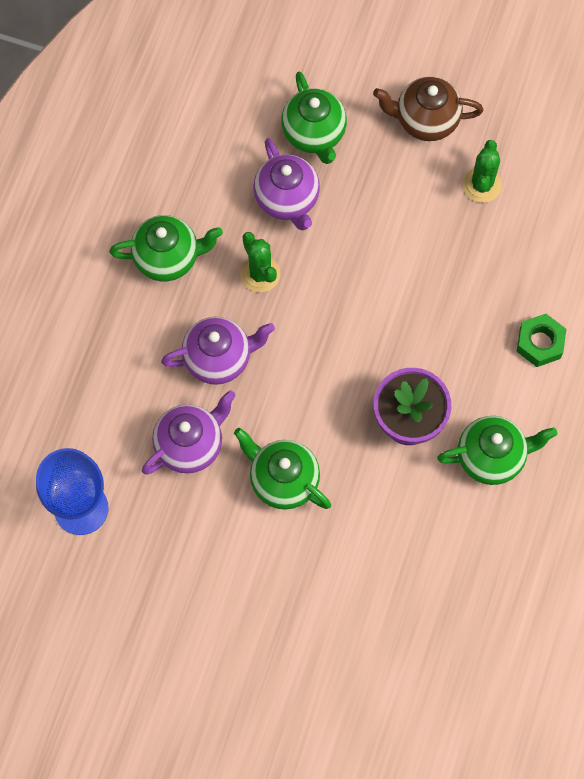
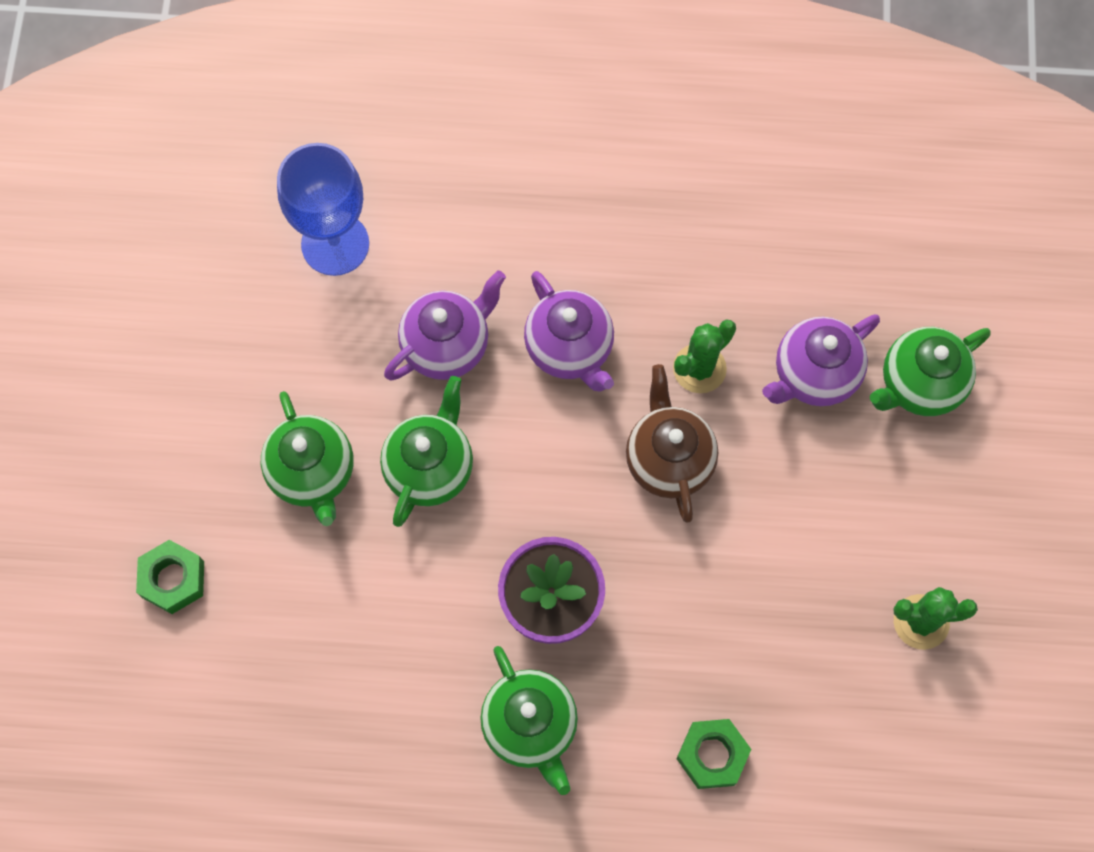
camera: 75 degrees right, 0 degrees up
green teapot [109,215,223,281] -> green teapot moved to [261,391,353,526]
purple teapot [142,390,236,475] -> purple teapot turned 75 degrees counterclockwise [384,270,506,381]
brown teapot [373,77,483,141] -> brown teapot moved to [626,364,718,523]
none -> green nut [136,540,204,614]

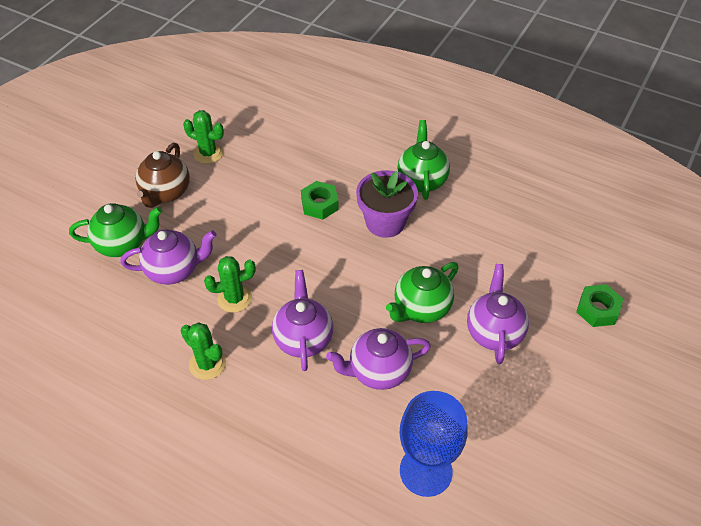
camera: 155 degrees left, 20 degrees down
green teapot [261,391,353,526] -> purple teapot [467,264,529,364]
brown teapot [626,364,718,523] -> brown teapot moved to [136,143,190,208]
green nut [676,719,751,789] -> green nut moved to [301,181,339,220]
none -> green cactus [181,323,226,380]

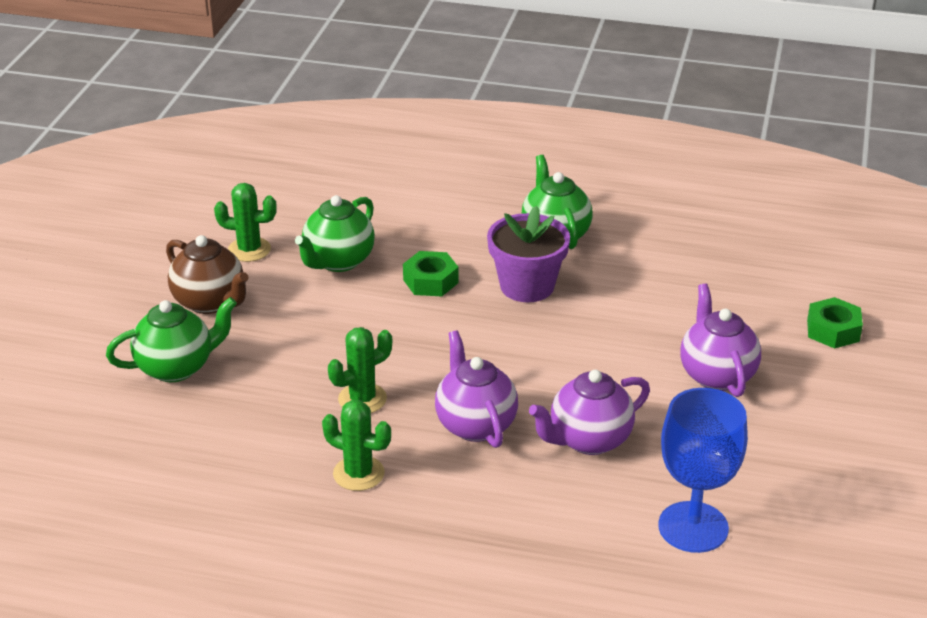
camera: 15 degrees left, 15 degrees down
purple teapot [120,229,217,285] -> none
brown teapot [136,143,190,208] -> brown teapot turned 45 degrees counterclockwise [166,235,249,314]
green teapot [386,262,458,323] -> green teapot moved to [295,195,375,272]

